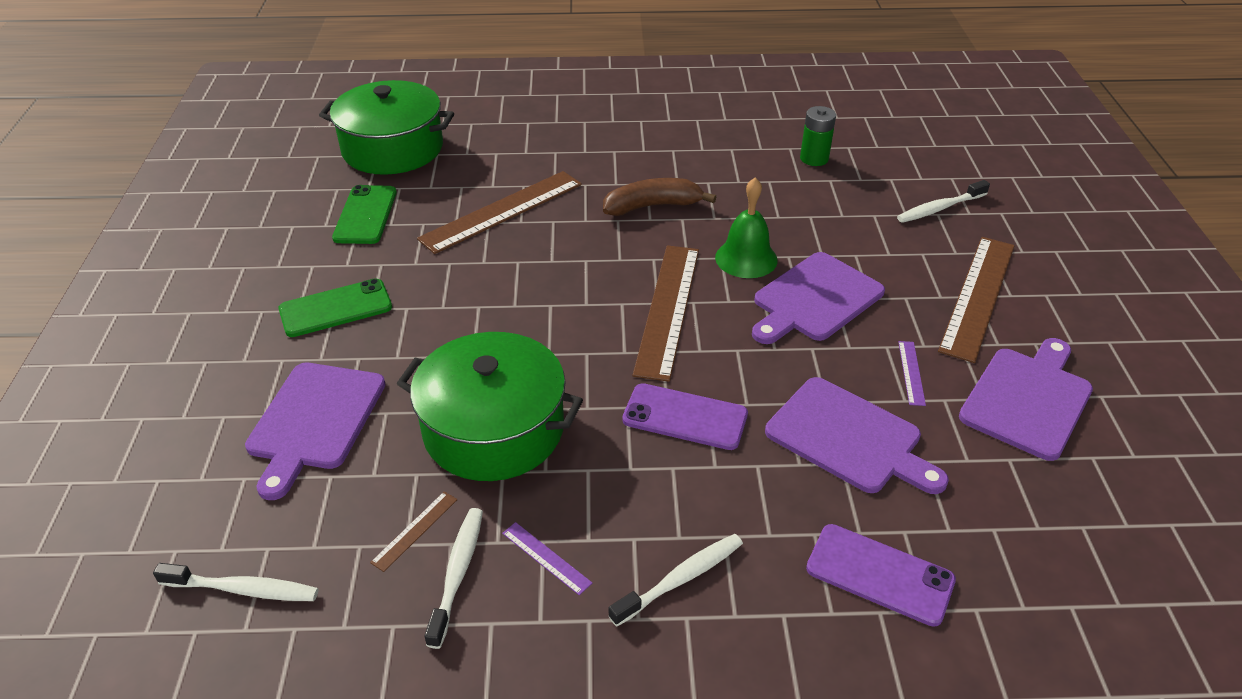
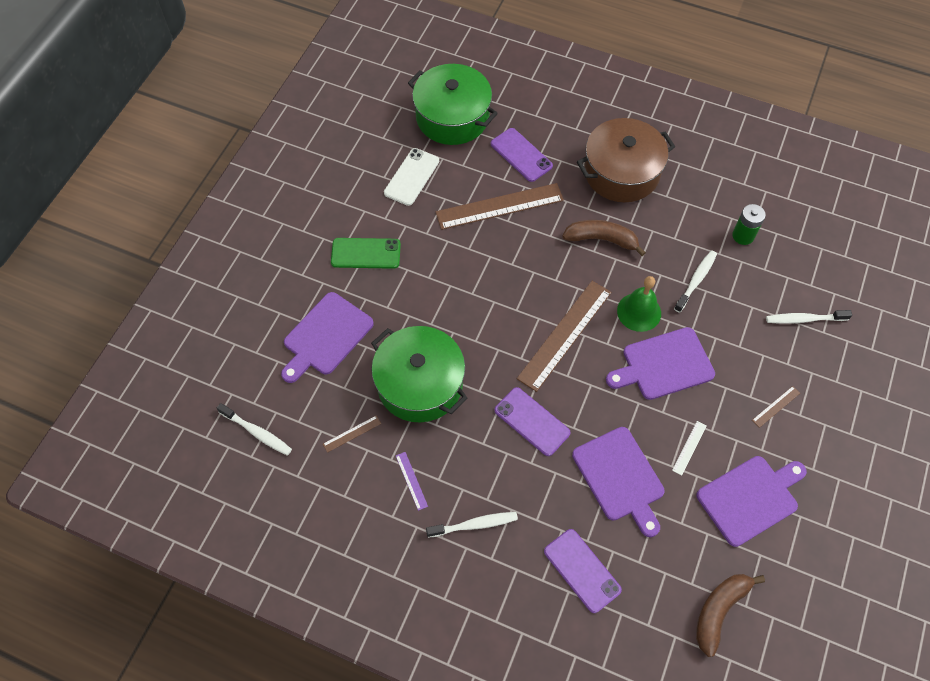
camera: 25 degrees right, 20 degrees up
green phone [332,185,397,244] -> white phone [384,148,439,206]
white toothbrush [424,508,483,649] -> white toothbrush moved to [674,250,717,313]
purple ruler [898,341,926,406] -> white ruler [672,421,707,476]
brown ruler [938,237,1015,363] -> brown ruler [752,386,800,428], size x0.42
none -> purple phone [491,128,553,182]
none -> brown pot [577,118,675,202]
none -> brown banana [696,574,765,657]

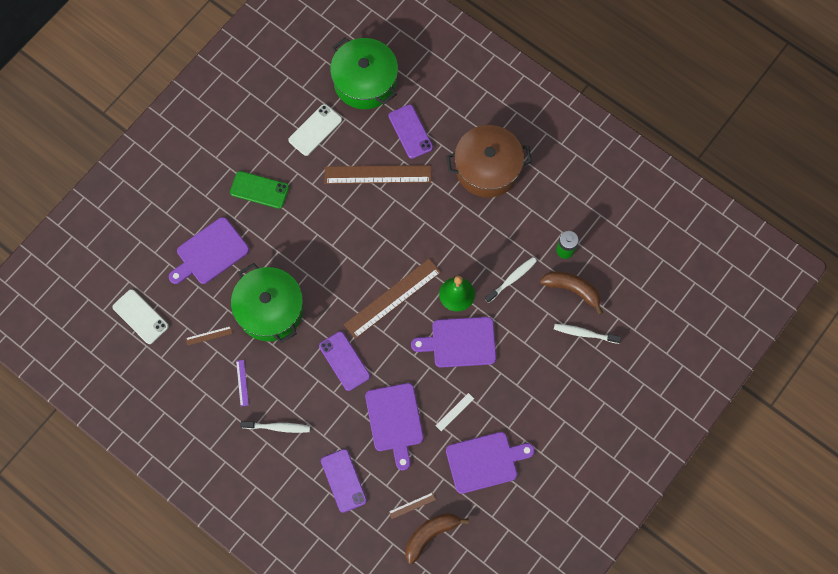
camera: 15 degrees right, 10 degrees up
white toothbrush [216,403,292,456] -> white phone [112,289,169,344]
brown banana [562,220,646,256] -> brown banana moved to [540,271,603,315]
brown ruler [752,386,800,428] -> brown ruler moved to [389,492,436,519]

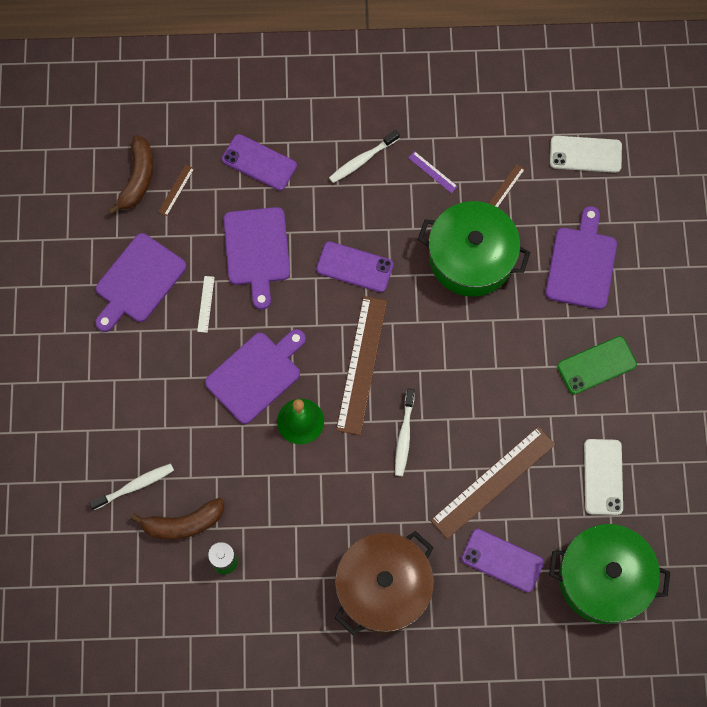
camera: 140 degrees right, 0 degrees up
purple cutting board [365,383,423,470] -> purple cutting board turned 135 degrees counterclockwise [224,207,290,310]
white toothbrush [485,257,537,303] -> white toothbrush moved to [395,388,415,476]

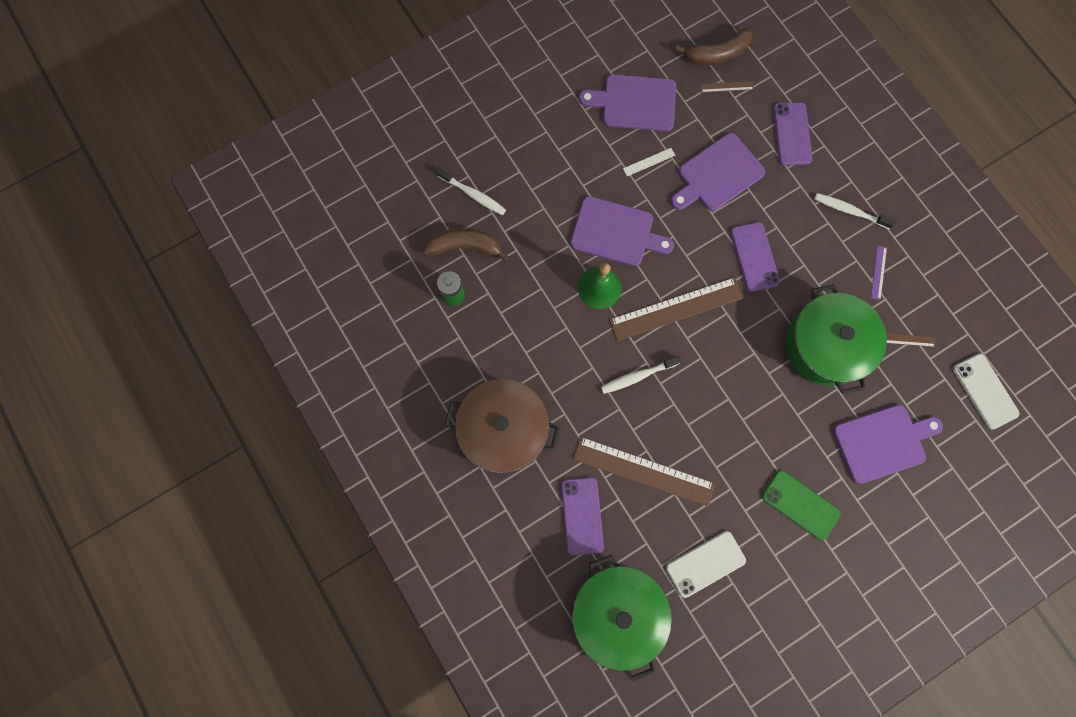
camera: 60 degrees right, 5 degrees up
brown banana [130,498,224,540] -> brown banana turned 135 degrees clockwise [423,228,509,261]

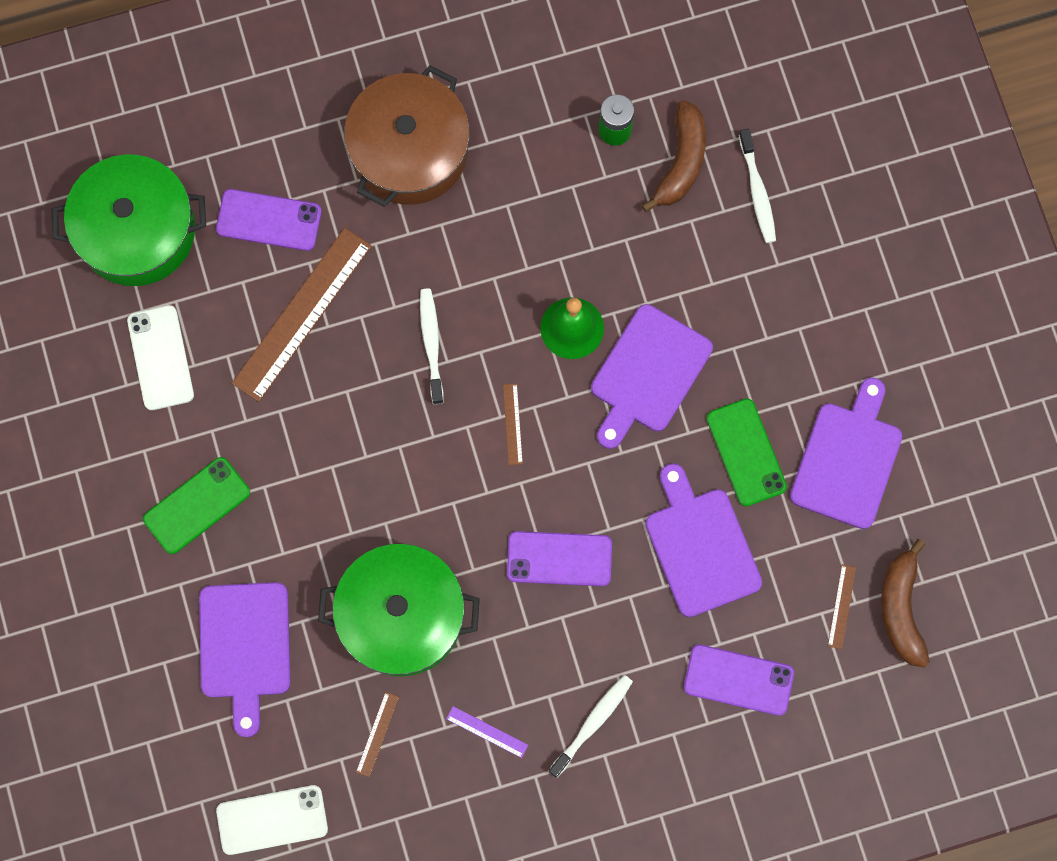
camera: 105 degrees right, 0 degrees up
white toothbrush [436,167,506,215] -> white toothbrush turned 60 degrees counterclockwise [739,129,776,243]
brown ruler [609,277,743,341] -> brown ruler [503,383,523,465], size x0.42
white ruler [623,148,675,176] -> green phone [706,398,787,506]

